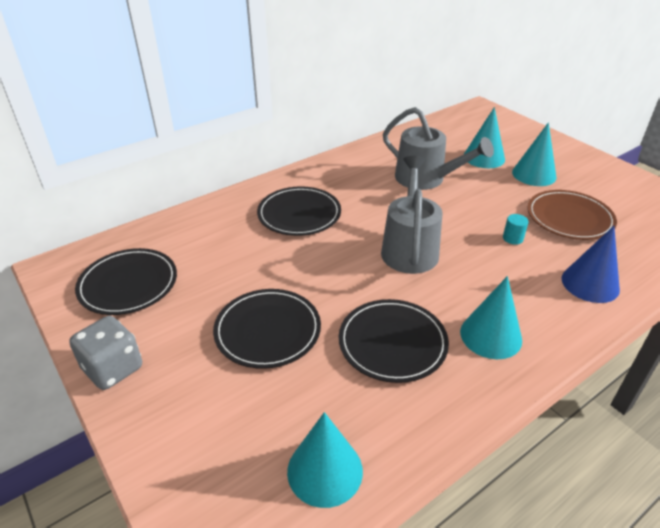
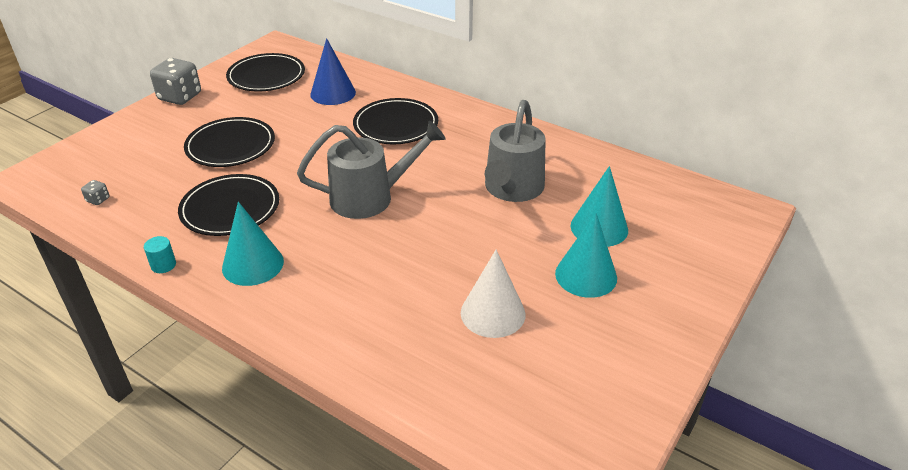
camera: 70 degrees right, 0 degrees up
turquoise cone [287,412,363,508] -> grey dice [81,180,109,205]
turquoise cylinder [503,214,529,245] -> turquoise cylinder moved to [144,236,176,273]
brown plate [527,190,617,240] -> white cone [461,250,525,338]
blue cone [562,226,620,303] -> blue cone moved to [310,38,356,105]

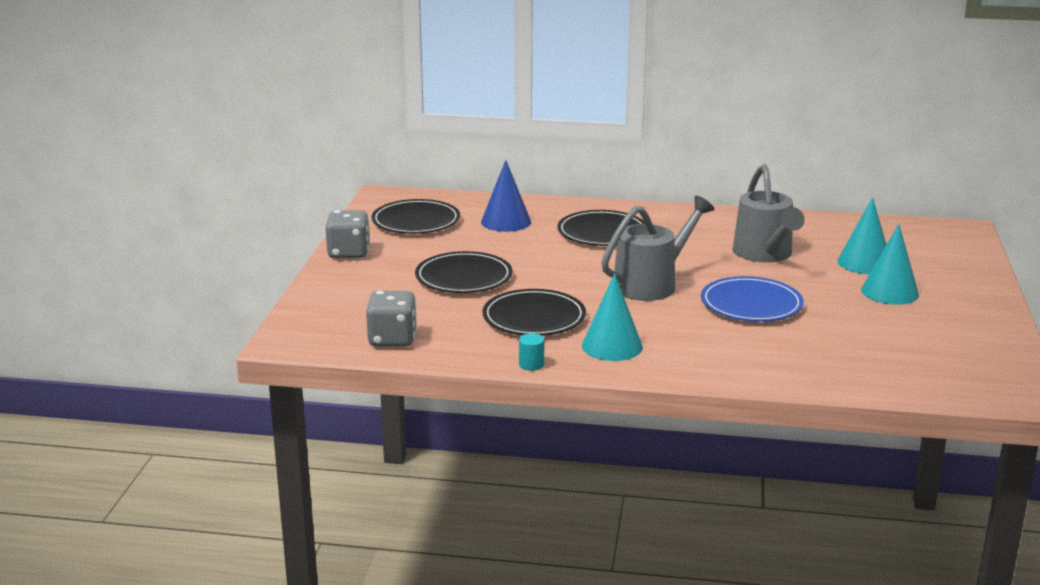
camera: 25 degrees left, 15 degrees down
grey dice [81,180,109,205] -> grey dice [366,291,417,347], size x2.28
white cone [461,250,525,338] -> none
none -> blue plate [701,276,804,322]

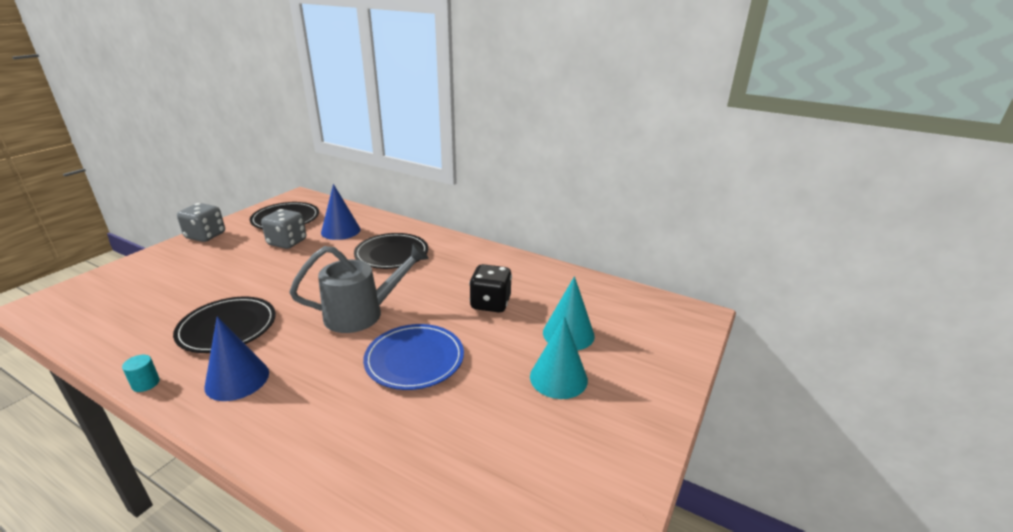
camera: 20 degrees right, 5 degrees up
grey dice [366,291,417,347] -> grey dice moved to [261,209,306,249]
black plate [415,251,513,293] -> none
turquoise cone [582,273,643,361] -> blue cone [204,317,269,401]
grey watering can [732,164,805,263] -> black dice [469,264,512,313]

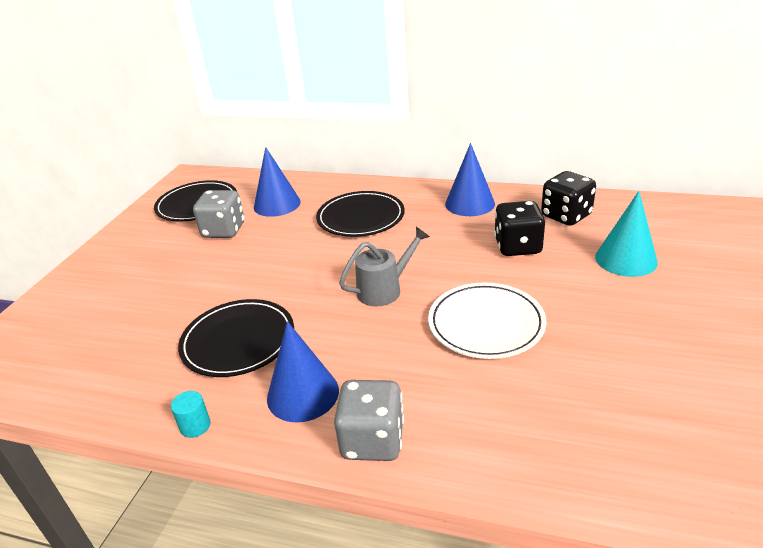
camera: 10 degrees left, 5 degrees up
grey dice [177,203,225,242] -> grey dice moved to [334,380,404,461]
grey watering can [289,243,429,333] -> grey watering can [339,227,430,306], size x0.65
blue plate [363,324,464,390] -> white plate [428,282,547,359]
turquoise cone [530,316,588,399] -> none
none -> blue cone [445,143,495,216]
none -> black dice [541,171,596,226]

